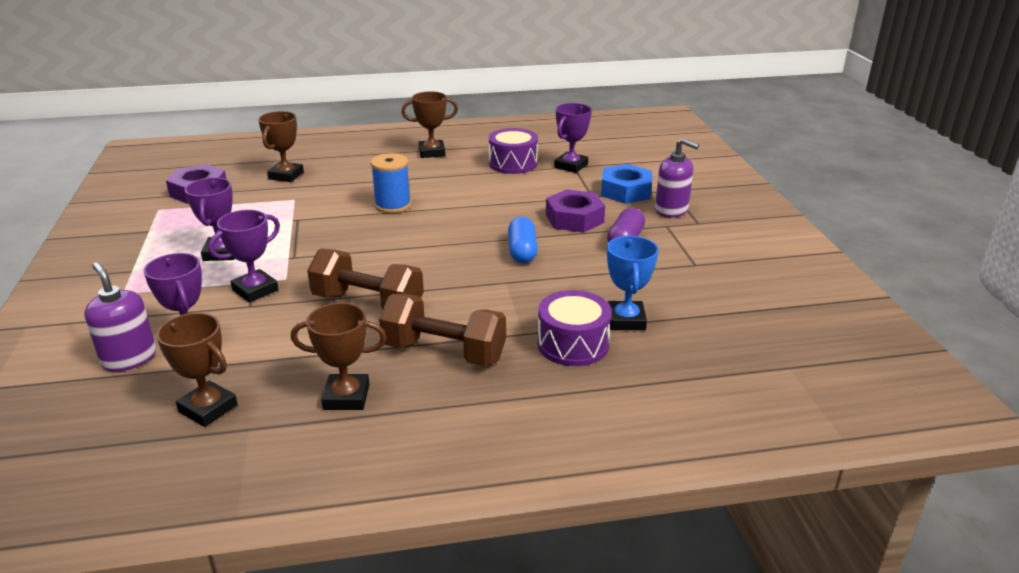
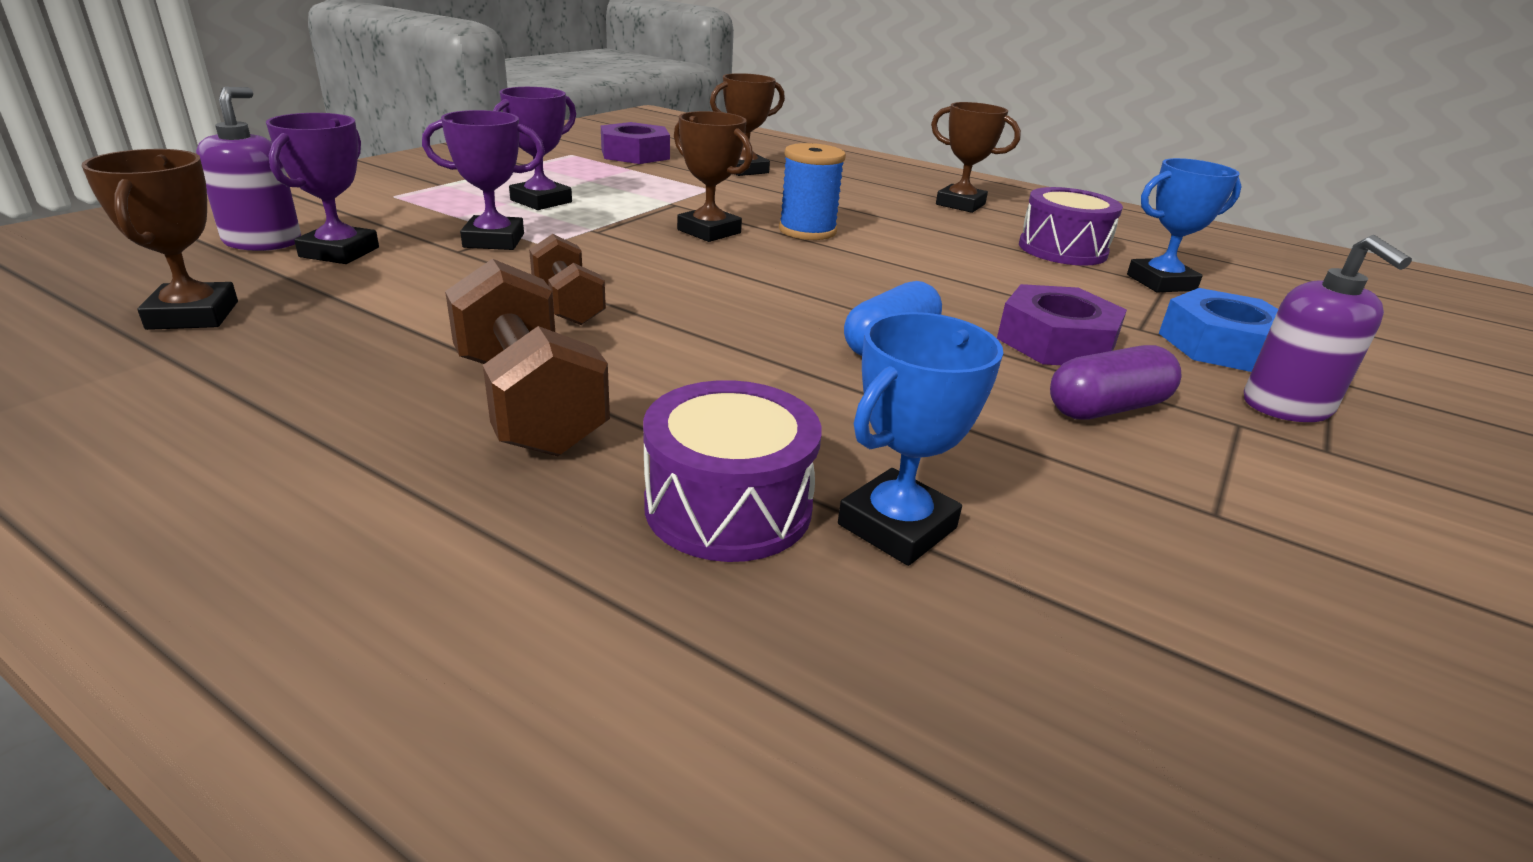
camera: 40 degrees right, 0 degrees up
brown trophy [291,303,387,410] -> brown trophy moved to [674,111,753,242]
brown dumbbell [307,248,424,309] -> brown dumbbell [529,234,606,325], size x0.62
purple trophy [554,103,592,173] -> blue trophy [1127,158,1242,292]

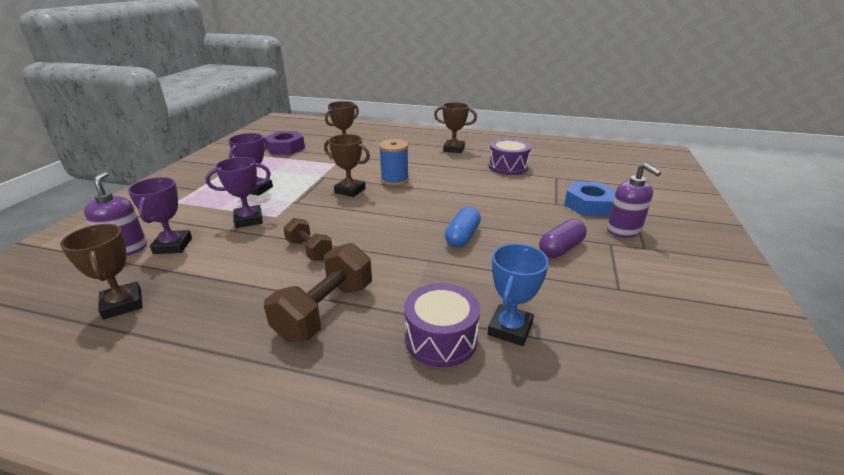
camera: 15 degrees left, 0 degrees up
brown dumbbell [445,259,610,457] -> brown dumbbell turned 75 degrees clockwise [264,243,372,342]
purple nut [997,284,1127,365] -> none
blue trophy [1127,158,1242,292] -> none

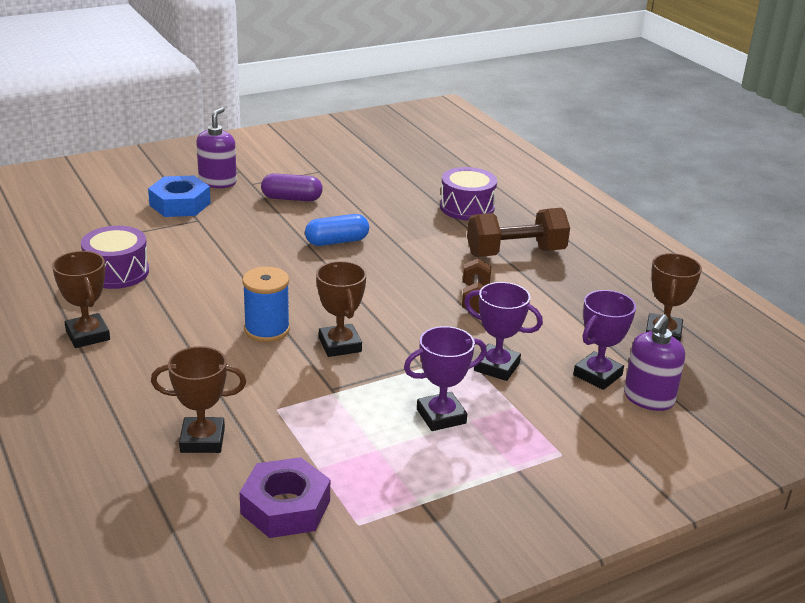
camera: 135 degrees left, 0 degrees up
blue trophy [488,244,549,346] -> none

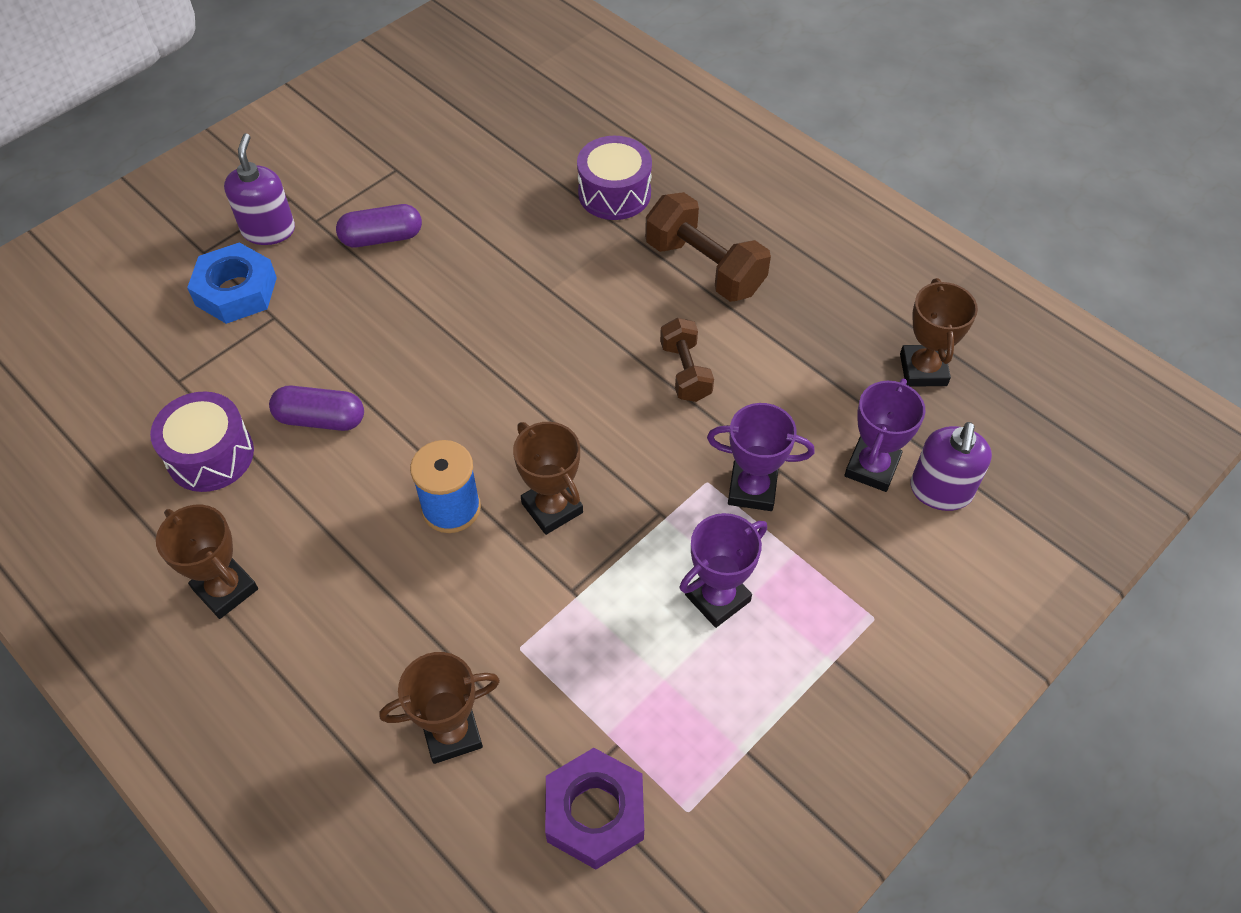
camera: 15 degrees left, 25 degrees up
blue capsule [305,214,369,246] -> none
brown dumbbell [467,208,570,257] -> brown dumbbell turned 75 degrees clockwise [645,192,771,302]
none -> purple capsule [269,386,364,431]

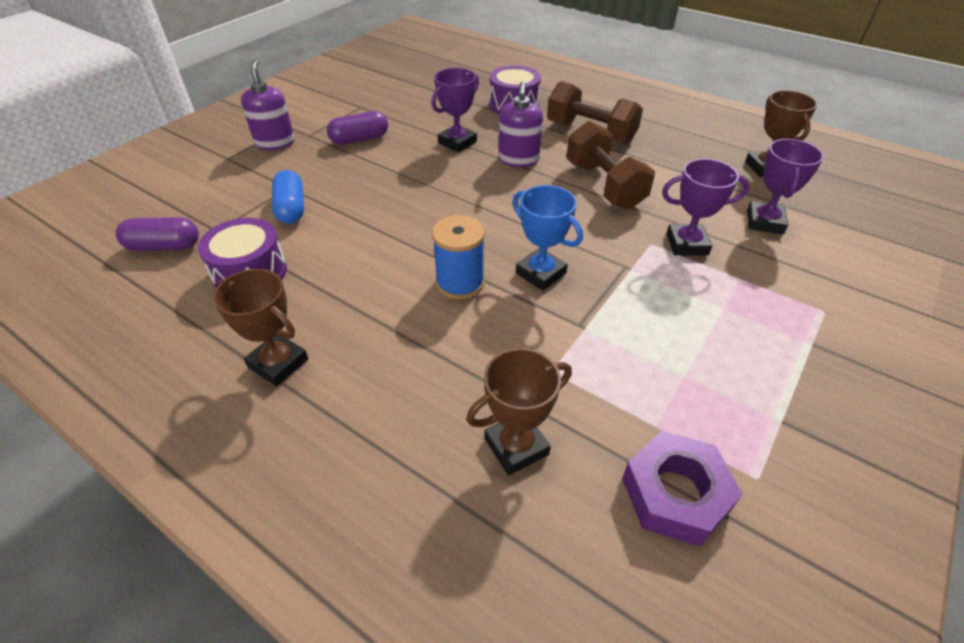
camera: 10 degrees left, 10 degrees down
blue nut [187,242,277,324] -> none
purple capsule [269,386,364,431] -> purple capsule moved to [116,217,199,251]
brown trophy [513,422,583,535] -> blue trophy [512,185,583,290]
brown dumbbell [660,318,714,402] -> brown dumbbell [566,121,655,209], size x1.62
purple trophy [680,513,767,628] -> purple trophy moved to [431,68,479,152]
purple soap dispenser [910,422,992,511] -> purple soap dispenser moved to [498,81,543,167]
none -> blue capsule [272,170,304,224]

